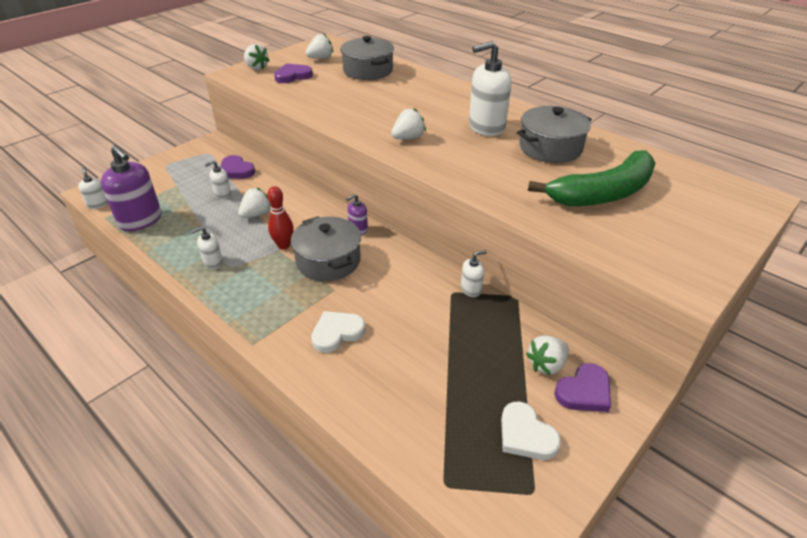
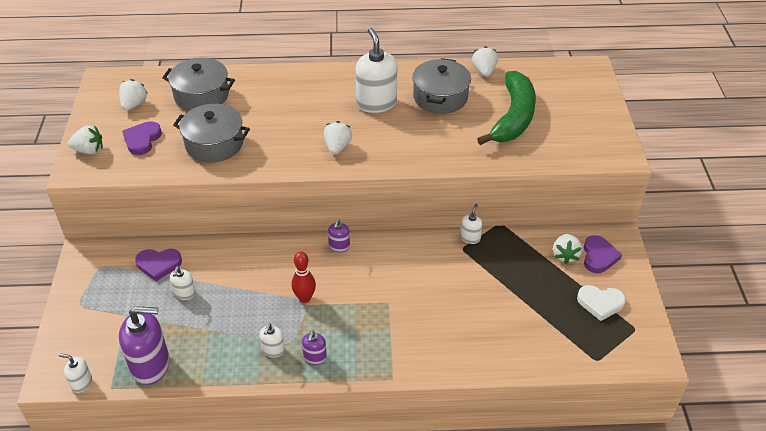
camera: 45 degrees left, 5 degrees up
white strawberry [238,188,271,218] -> white strawberry moved to [472,46,498,77]
grey pot [291,216,361,281] -> grey pot moved to [173,104,250,162]
white heart [311,311,365,353] -> none
white soap dispenser [469,41,511,136] -> white soap dispenser turned 135 degrees clockwise [355,28,397,113]
none -> purple soap dispenser [302,331,327,365]

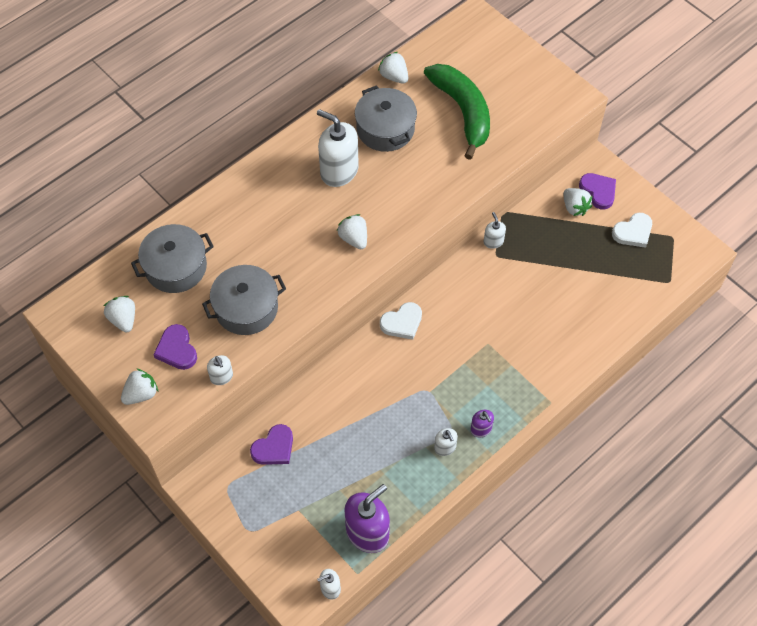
camera: 40 degrees left, 15 degrees up
white soap dispenser [170,266,196,300] -> white soap dispenser moved to [207,355,233,385]
red bowling pin [292,251,316,303] -> none
purple soap dispenser [328,219,350,252] -> white heart [380,302,422,340]

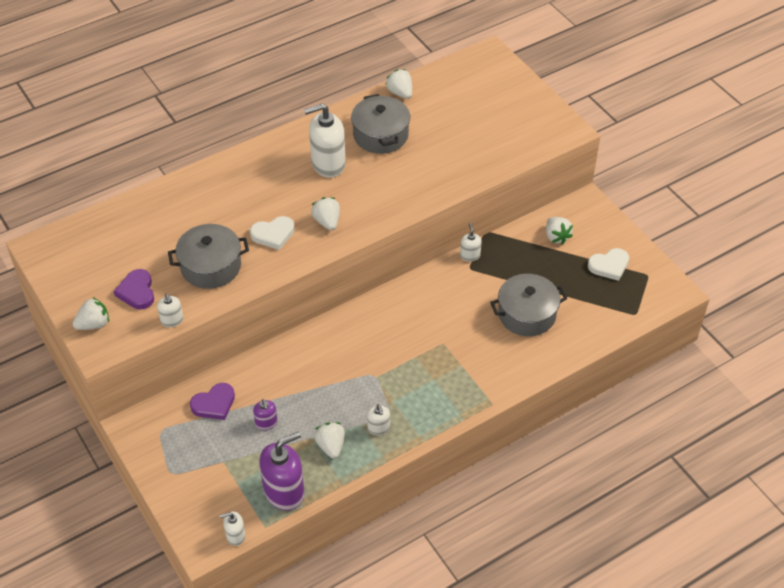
camera: 10 degrees right, 10 degrees down
white strawberry [104,296,135,332] -> white strawberry moved to [314,422,345,459]
grey pot [131,224,214,293] -> grey pot moved to [490,274,567,336]
white soap dispenser [317,109,359,187] -> white soap dispenser turned 60 degrees counterclockwise [304,104,346,177]
white heart [380,302,422,340] -> white heart moved to [250,216,295,250]
green banana [424,64,490,160] -> none
purple soap dispenser [470,410,494,437] -> purple soap dispenser moved to [253,399,278,430]
purple heart [579,173,616,210] -> none

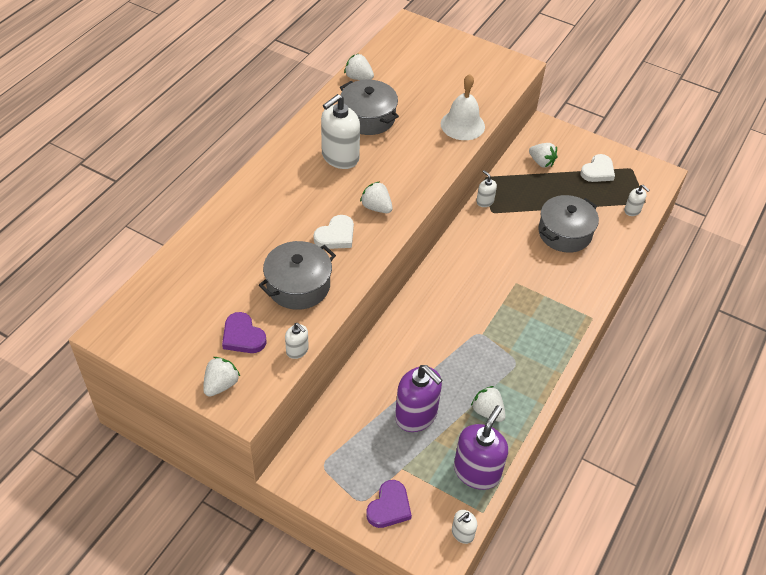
camera: 30 degrees left, 0 degrees up
purple heart [190,383,235,420] -> purple heart moved to [366,480,412,528]
purple soap dispenser [253,399,278,430] -> purple soap dispenser [395,365,442,432], size x2.03
white soap dispenser [367,404,390,435] -> white soap dispenser moved to [624,185,650,216]
none -> white bell [441,74,485,140]

